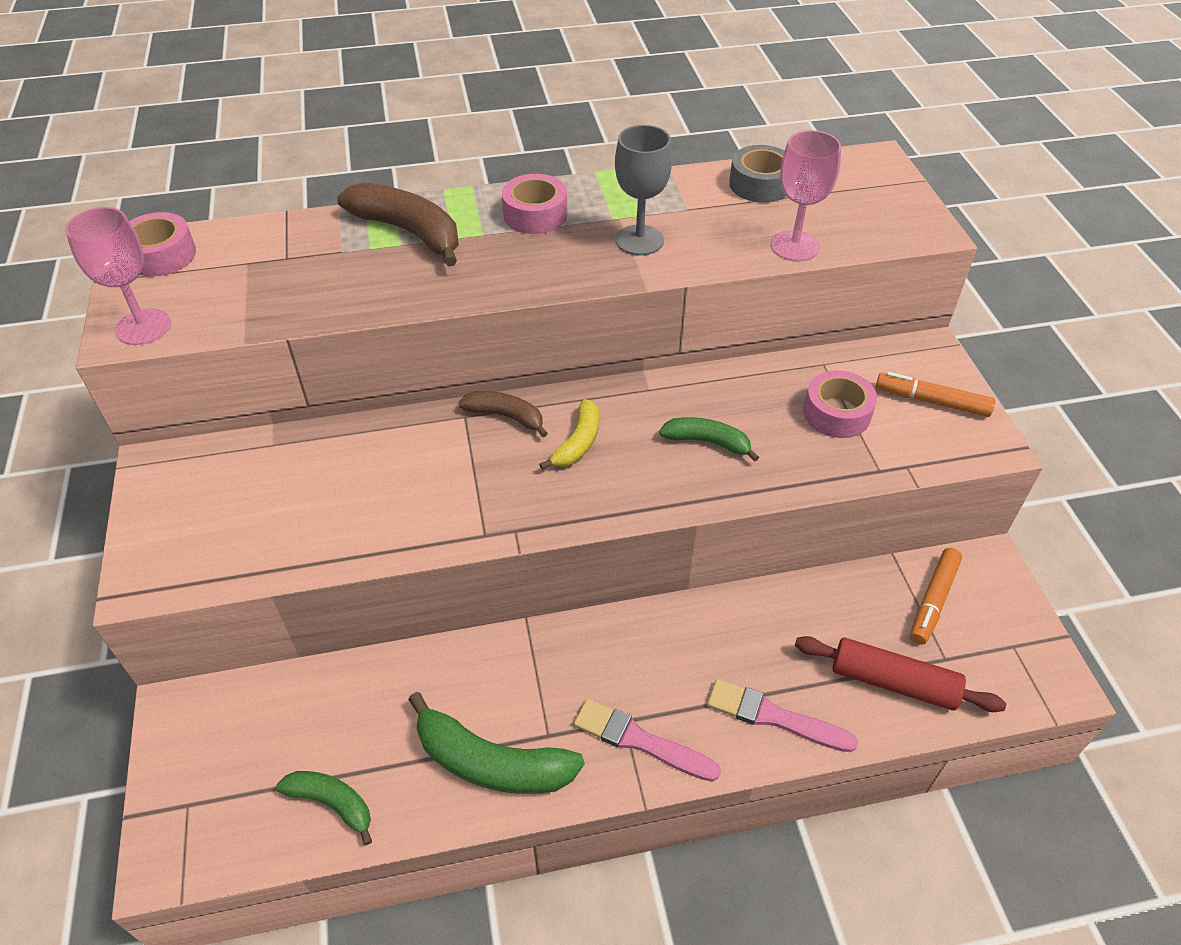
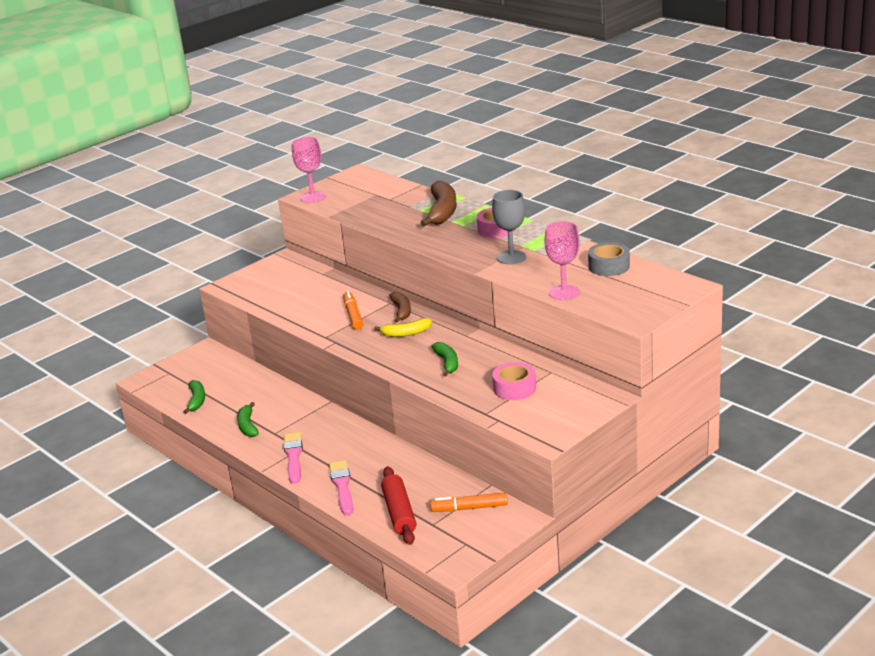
camera: 60 degrees right, 20 degrees down
pink tape [130,212,196,277] -> none
green banana [408,692,584,794] -> green banana [237,402,259,437], size x0.59
orange marker [876,372,995,417] -> orange marker moved to [343,291,363,330]

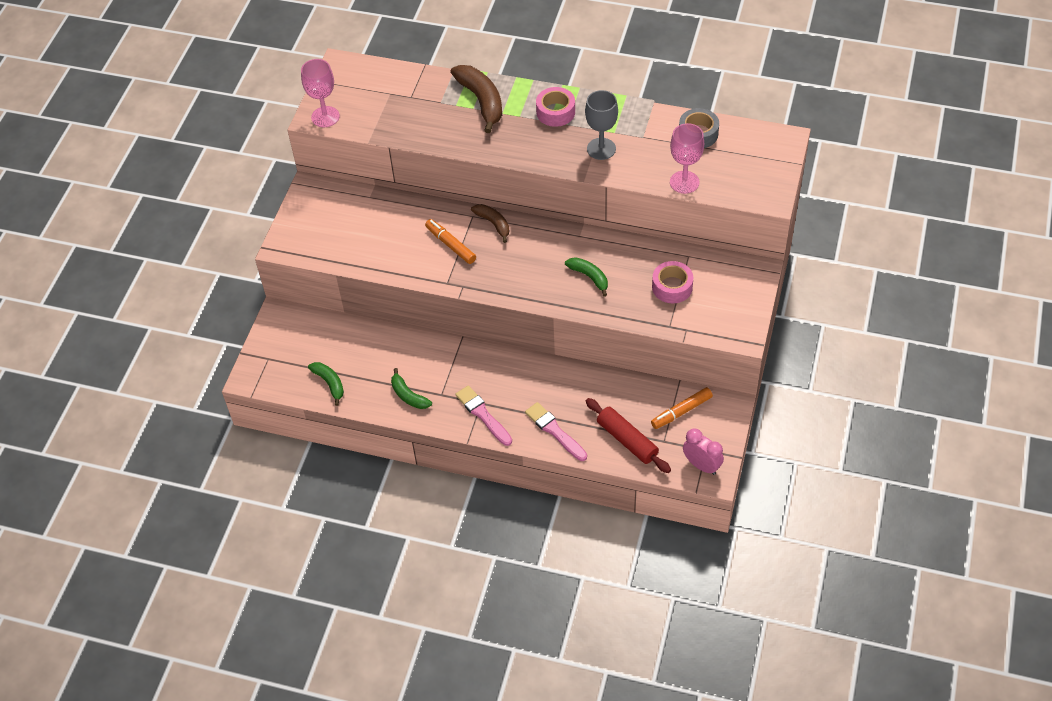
camera: 30 degrees left, 25 degrees up
yellow banana [374,318,432,337] -> none
none -> pink clock [683,428,724,475]

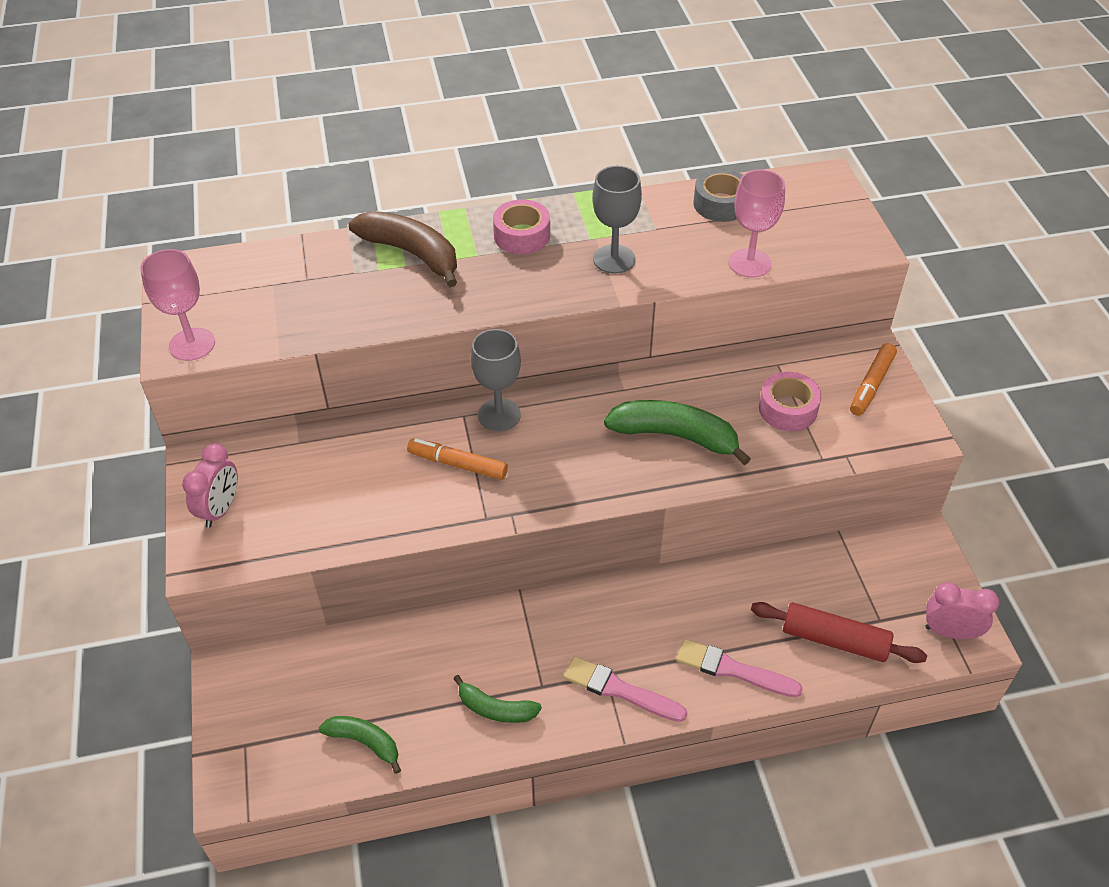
camera: 30 degrees left, 5 degrees down
brown banana [471,204,509,243] -> grey goblet [471,329,521,431]
green banana [565,257,608,297] -> green banana [604,400,751,465], size x1.69
orange marker [651,387,713,429] -> orange marker moved to [850,343,897,416]
none -> pink clock [182,443,238,528]

